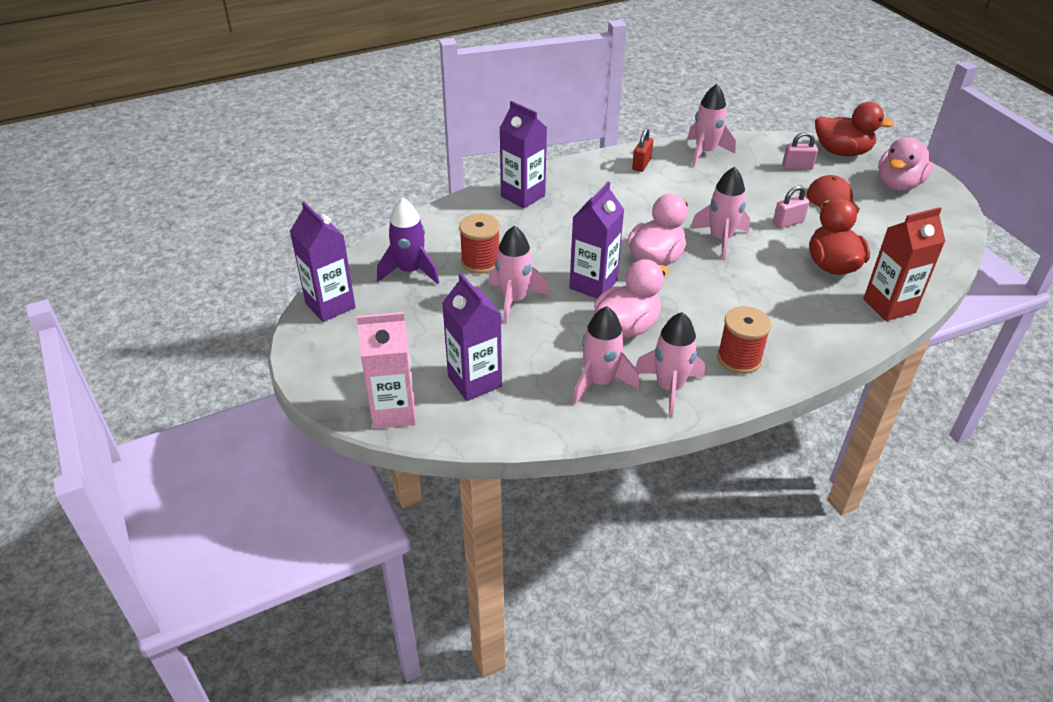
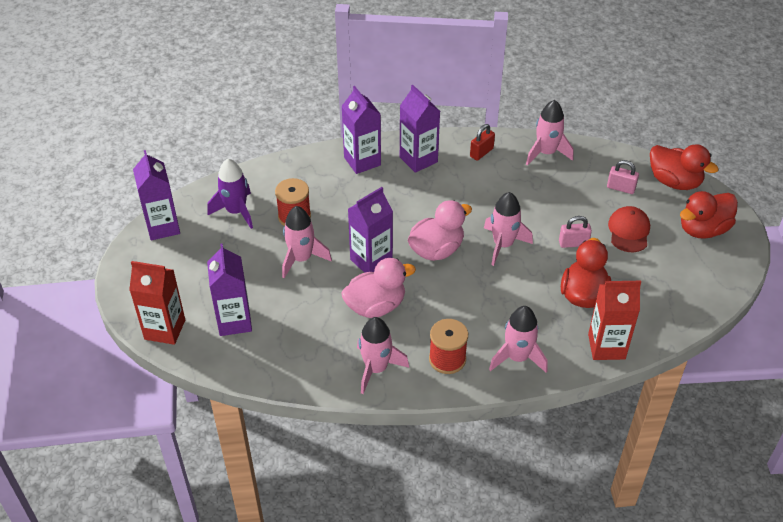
camera: 20 degrees right, 5 degrees up
pink carton [357,312,416,429] -> red carton [129,261,185,345]
pink rocket [573,306,640,405] -> pink rocket moved to [489,306,548,373]
pink duck [878,137,934,191] -> red duck [680,191,738,239]
none -> purple carton [400,85,440,173]

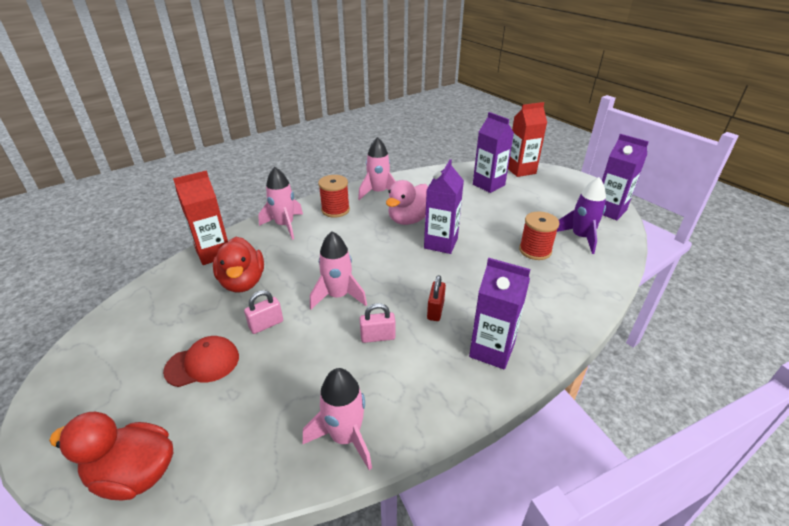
camera: 150 degrees right, 10 degrees down
pink rocket [282,206,332,278] -> none
purple carton [341,86,381,174] -> none
pink duck [408,200,472,261] -> none
red padlock [470,124,495,161] -> red padlock moved to [427,275,446,321]
pink padlock [607,160,639,194] -> pink padlock moved to [360,303,396,343]
red cap [608,206,650,252] -> red cap turned 90 degrees counterclockwise [163,336,239,387]
red duck [680,191,738,239] -> none

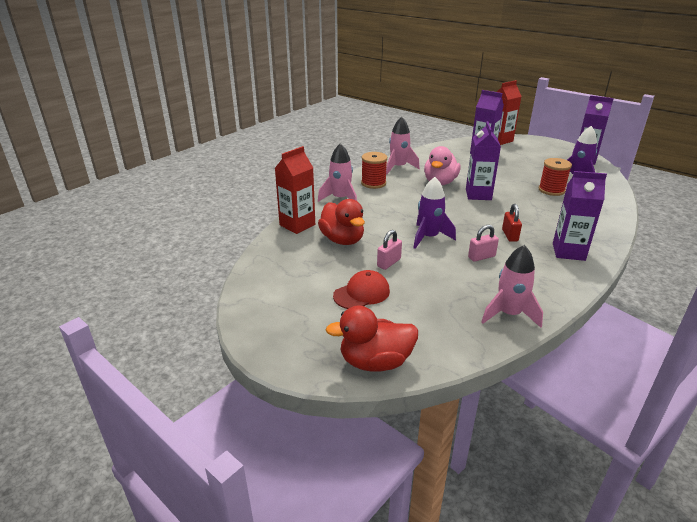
camera: 15 degrees left, 5 degrees down
pink rocket [310,231,367,309] -> purple rocket [413,177,456,249]

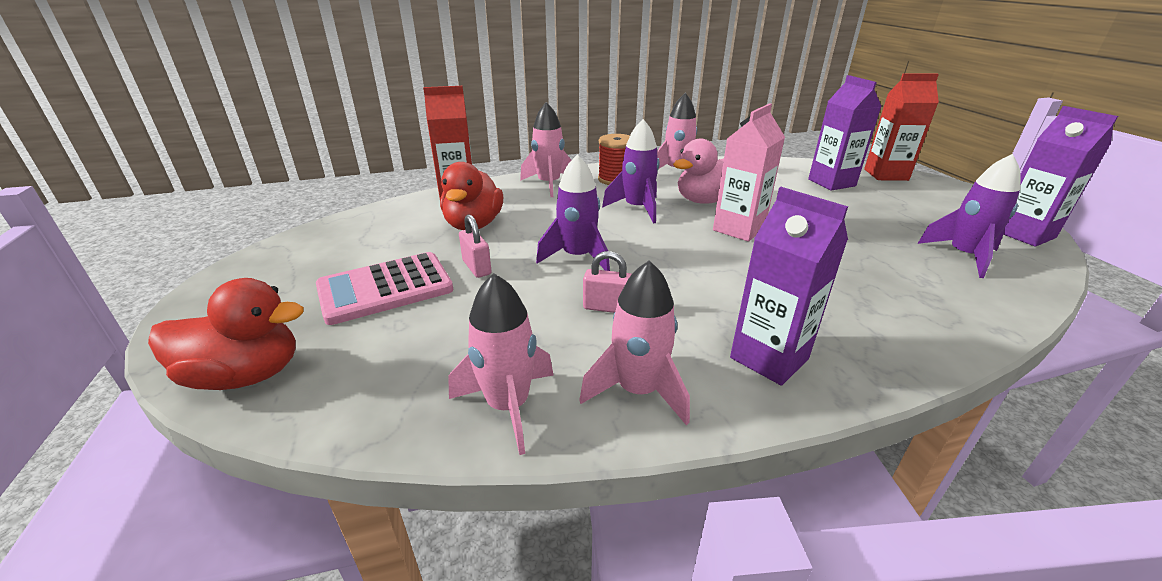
camera: 35 degrees right, 0 degrees up
red duck [325,306,418,372] -> red duck turned 150 degrees clockwise [148,278,304,390]
red cap [333,270,390,309] -> pink calculator [316,252,453,325]
pink padlock [377,230,402,270] -> pink padlock turned 75 degrees clockwise [459,214,492,278]
purple carton [466,121,501,200] -> pink carton [713,103,785,242]
red padlock [502,204,522,242] -> none
red spool [539,158,572,196] -> none
none -> pink rocket [579,260,690,425]
none -> purple rocket [602,119,660,224]

